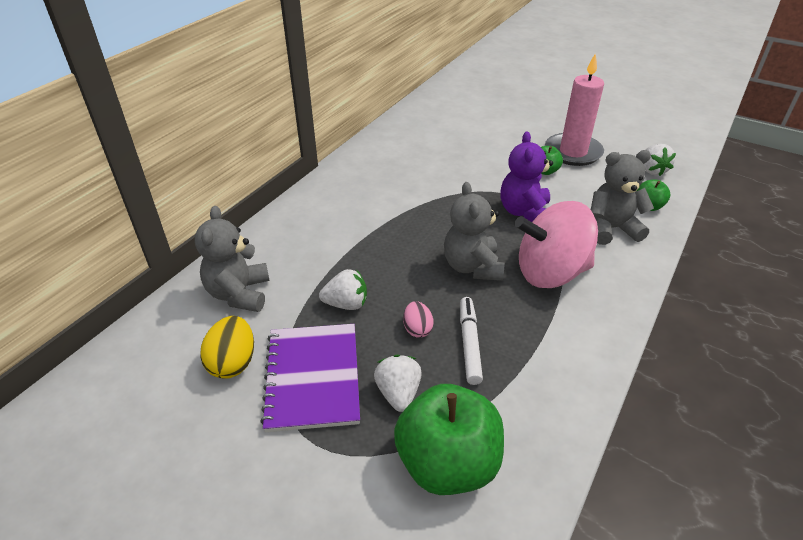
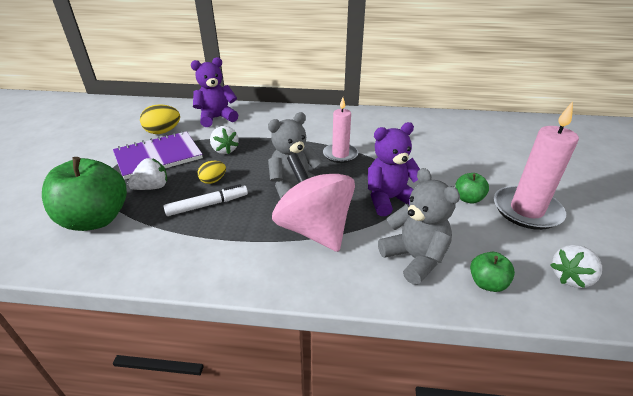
camera: 65 degrees right, 5 degrees down
grey teddy bear [195,206,270,312] -> purple teddy bear [191,57,238,127]
pink egg [403,301,434,338] -> yellow egg [198,161,226,184]
none -> pink candle [323,97,358,163]

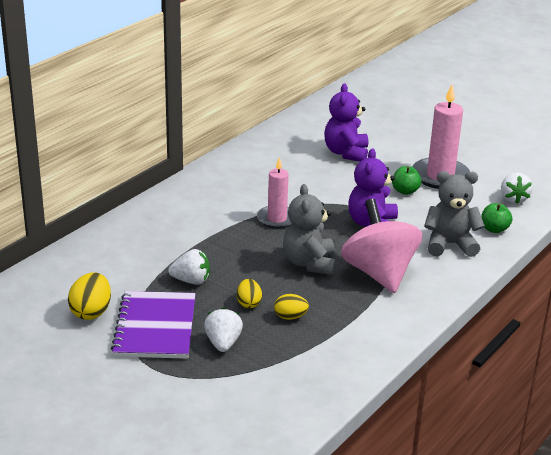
camera: 60 degrees left, 5 degrees down
green apple [42,157,127,231] -> none
white marker [163,184,248,216] -> yellow egg [274,294,309,320]
purple teddy bear [191,57,238,127] -> purple teddy bear moved to [324,83,368,162]
pink spinning top [272,153,355,252] -> pink spinning top turned 75 degrees clockwise [341,199,422,293]

